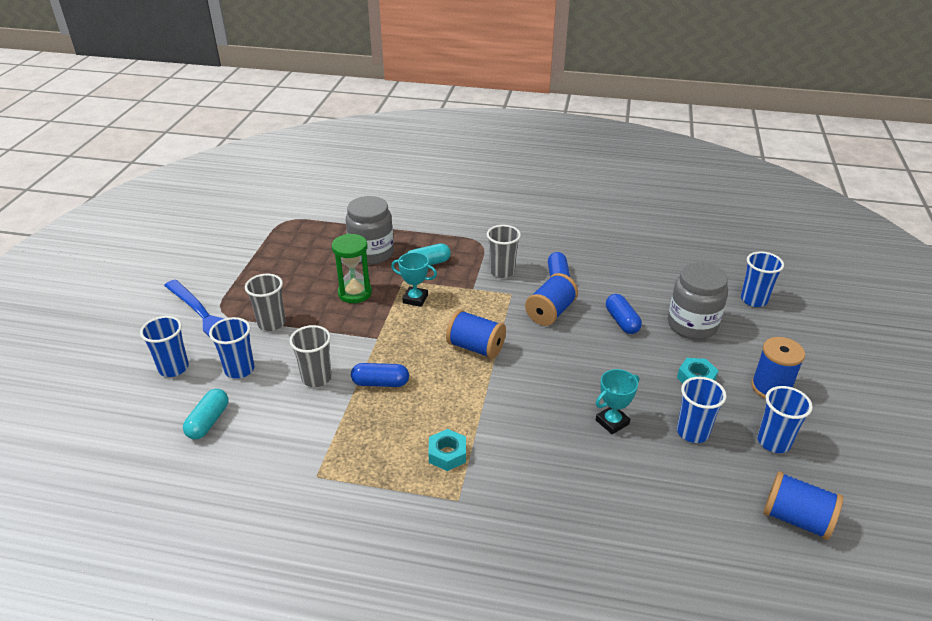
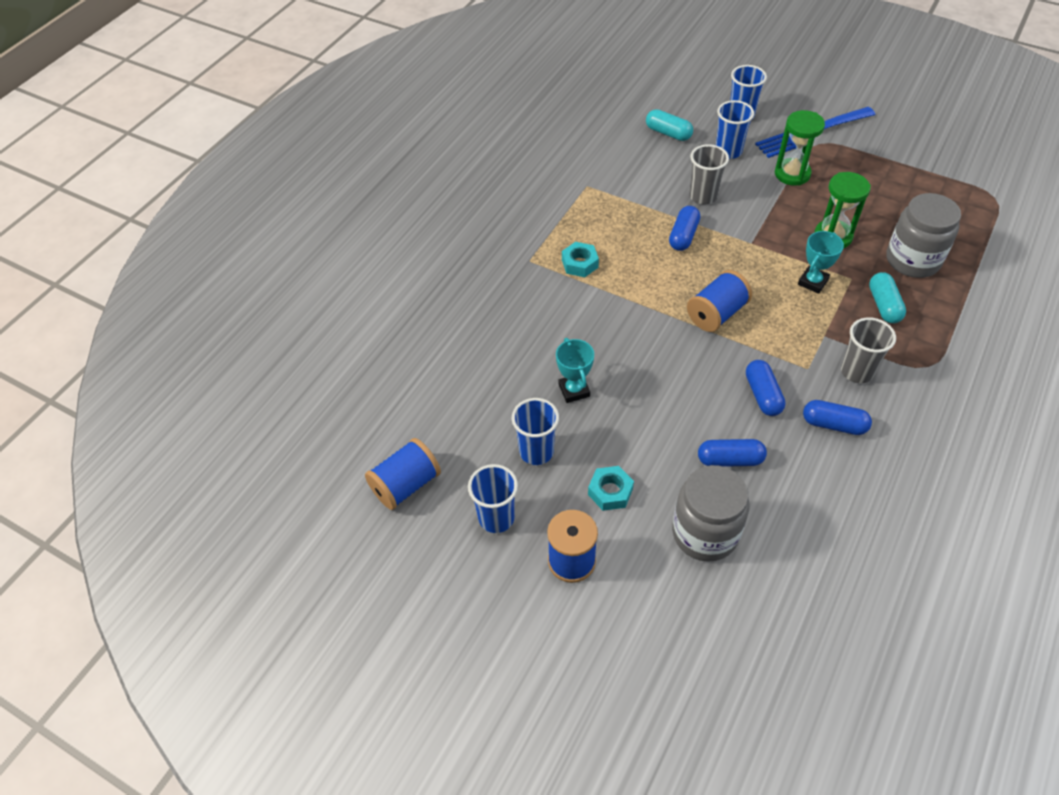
camera: 110 degrees right, 15 degrees up
grey cup [245,274,285,331] -> green hourglass [775,110,825,186]
blue spool [525,273,578,326] -> blue capsule [746,360,786,416]
blue cup [741,251,784,307] -> none

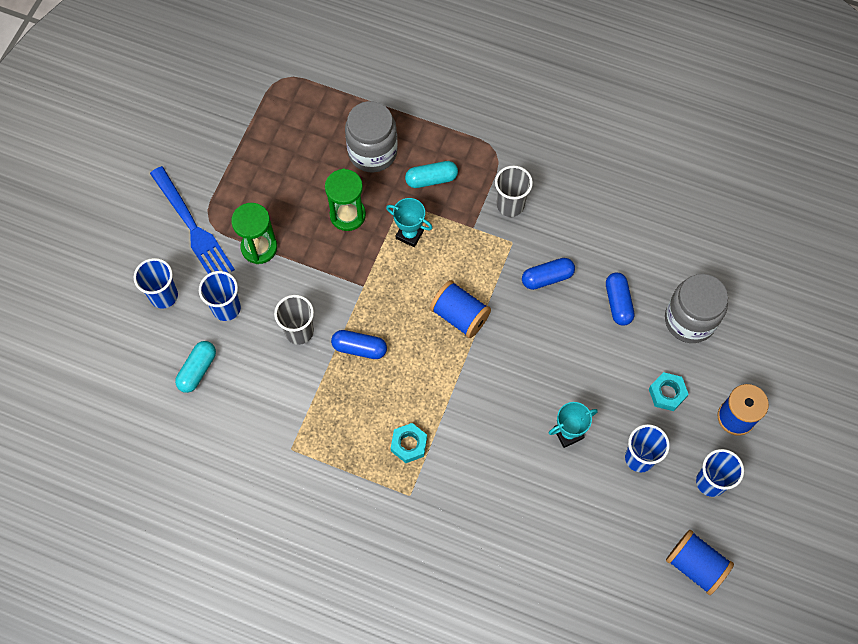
camera: 100 degrees left, 15 degrees up
blue capsule [803,400,872,435] -> none

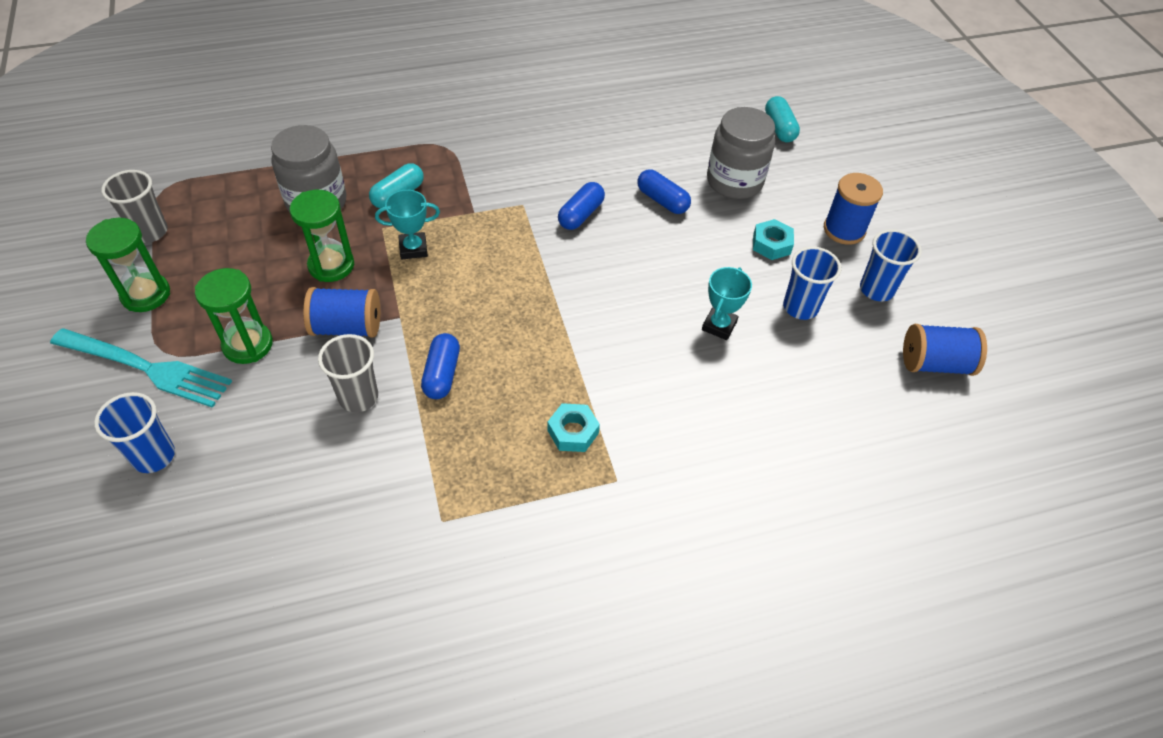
camera: 40 degrees left, 15 degrees down
blue fork [150,166,235,274] -> turquoise fork [50,328,232,408]
turquoise capsule [175,341,216,393] -> turquoise capsule moved to [765,96,800,142]
blue cup [199,271,241,321] -> none
blue capsule [331,330,387,359] -> blue capsule turned 60 degrees counterclockwise [421,333,460,399]
blue spool [430,280,491,338] -> blue spool moved to [303,287,380,338]
grey cup [495,165,533,217] -> grey cup moved to [101,170,168,243]
none -> green hourglass [86,218,170,312]

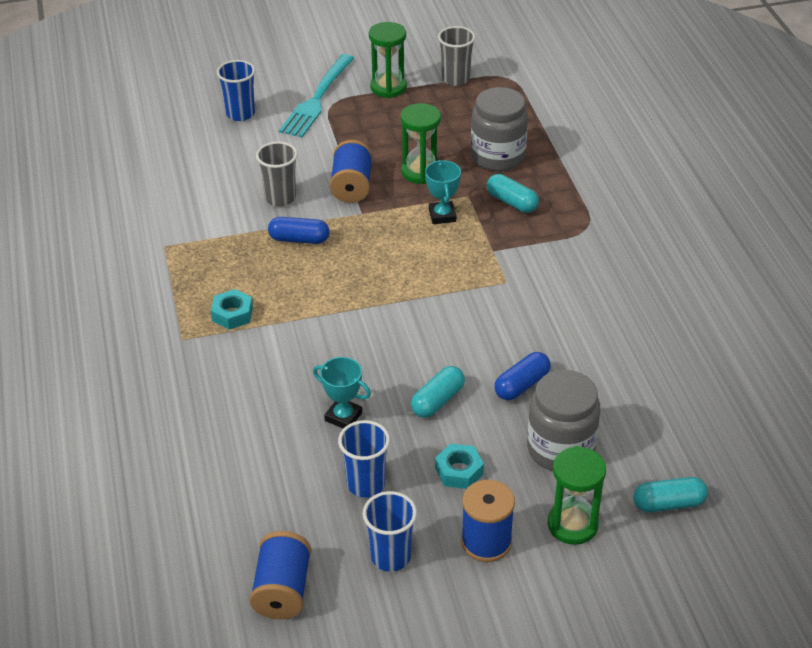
camera: 95 degrees right, 10 degrees down
green hourglass [195,268,273,364] -> green hourglass moved to [548,446,606,545]
blue capsule [558,182,605,230] -> none
none -> turquoise capsule [411,366,465,418]

